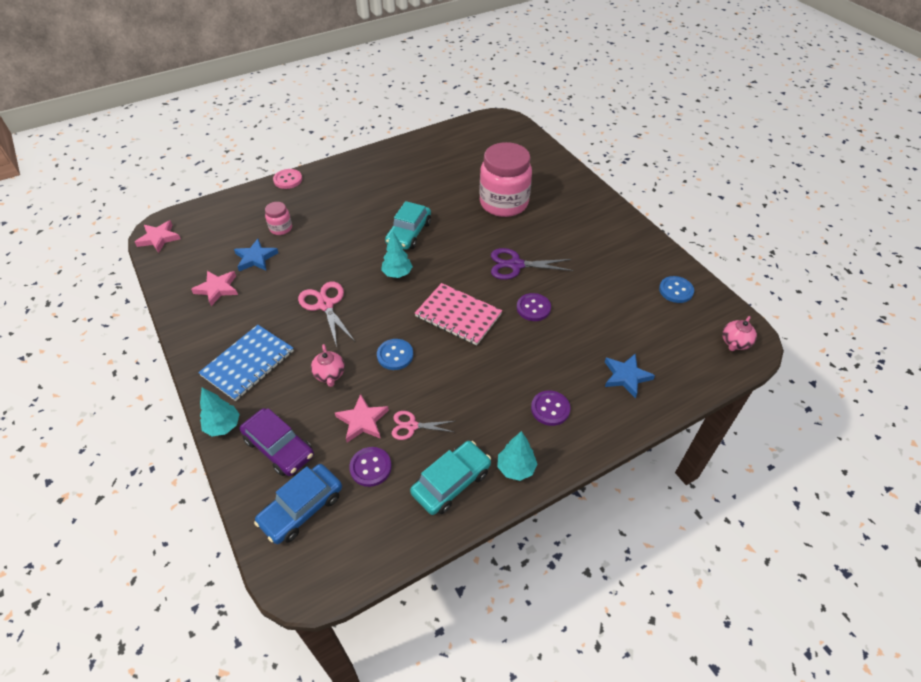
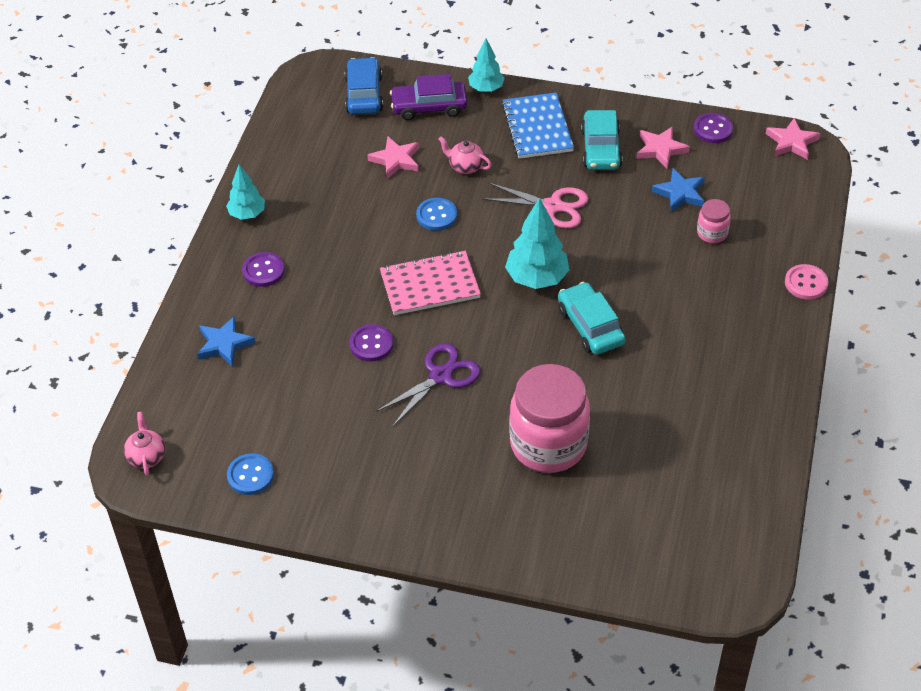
camera: 135 degrees right, 0 degrees up
purple button [349,447,392,487] -> purple button moved to [694,113,733,143]
turquoise tree [381,232,413,278] -> turquoise tree [505,197,569,289], size x1.58
pink scissors [392,411,454,440] -> none
turquoise car [410,441,491,515] -> turquoise car moved to [581,110,622,170]

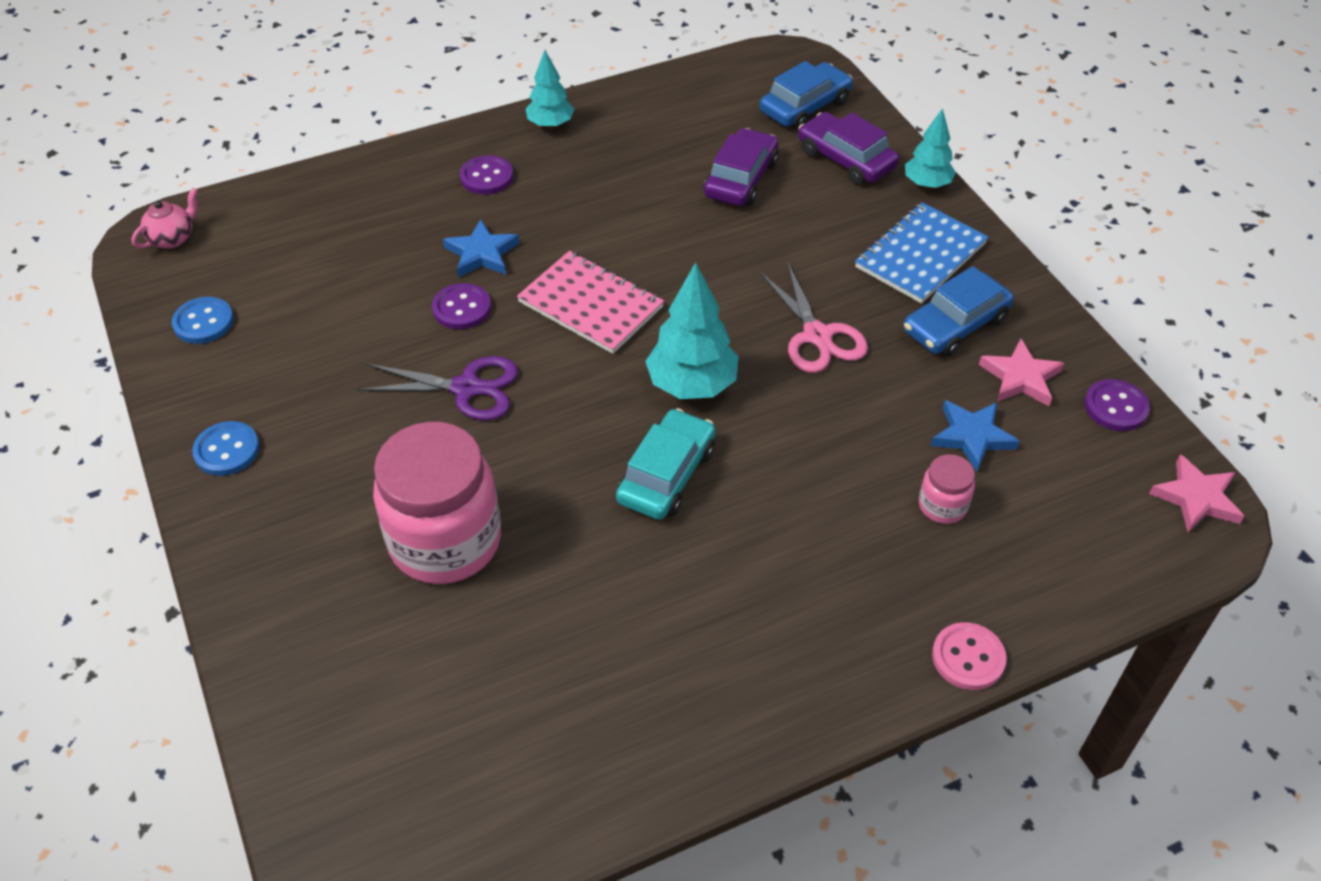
camera: 50 degrees right, 0 degrees up
blue star [197,316,255,367] -> blue star moved to [443,219,520,277]
pink star [367,136,419,179] -> purple car [704,128,779,206]
blue button [416,198,457,231] -> blue button moved to [192,421,259,476]
pink teapot [438,137,492,174] -> none
turquoise car [581,110,622,170] -> blue car [903,266,1014,357]

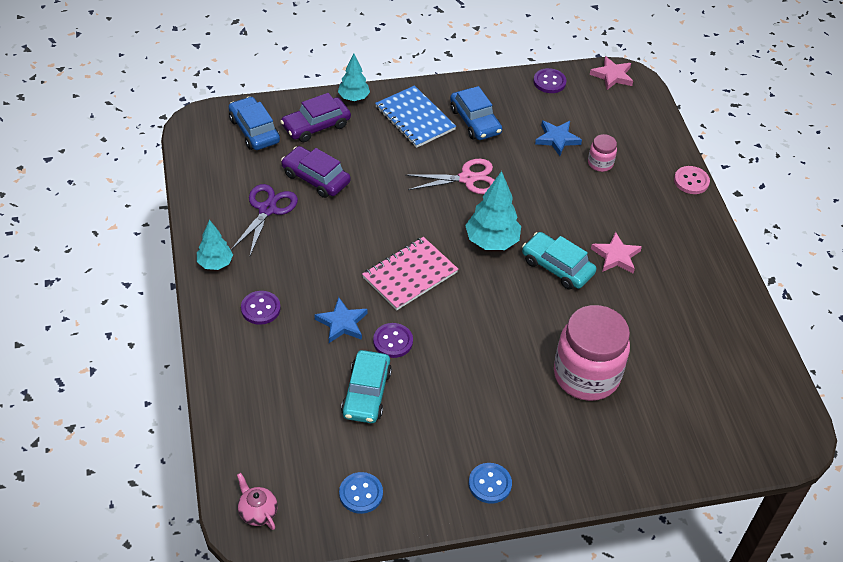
camera: 80 degrees left, 0 degrees up
purple scissors [357,356,518,420] -> purple scissors moved to [231,184,298,255]
pink star [979,339,1064,406] -> pink star moved to [591,232,642,274]
none -> turquoise car [341,350,392,423]

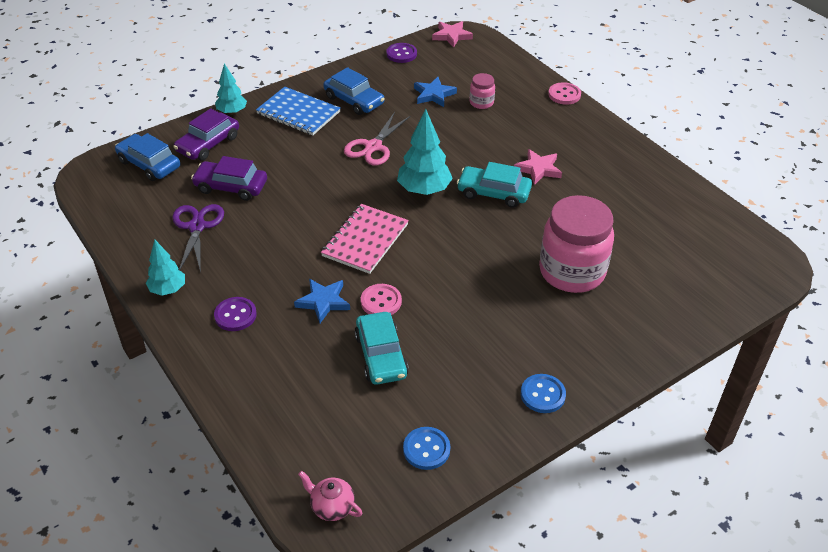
camera: 20 degrees left, 5 degrees down
purple button [373,323,413,358] -> pink button [361,284,402,315]
pink scissors [405,159,494,194] -> pink scissors turned 150 degrees clockwise [344,112,411,165]

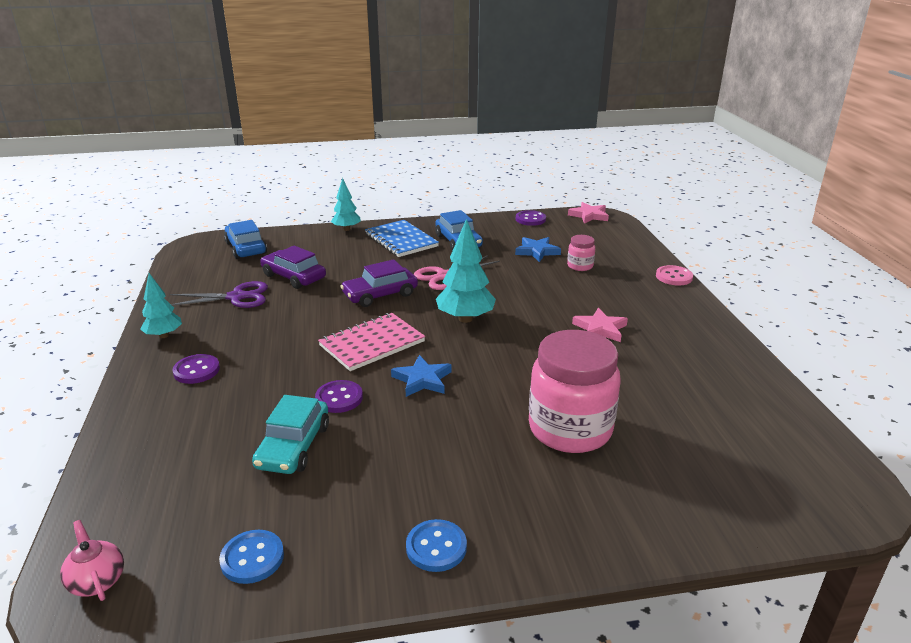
camera: 25 degrees right, 15 degrees down
purple scissors [172,204,224,273] -> purple scissors turned 60 degrees clockwise [170,281,268,308]
purple car [173,108,239,161] -> purple car moved to [340,259,418,307]
blue star [294,279,350,323] -> blue star moved to [391,355,452,397]
pink button [361,284,402,315] -> purple button [315,380,363,413]
turquoise car [457,162,532,208] -> none

